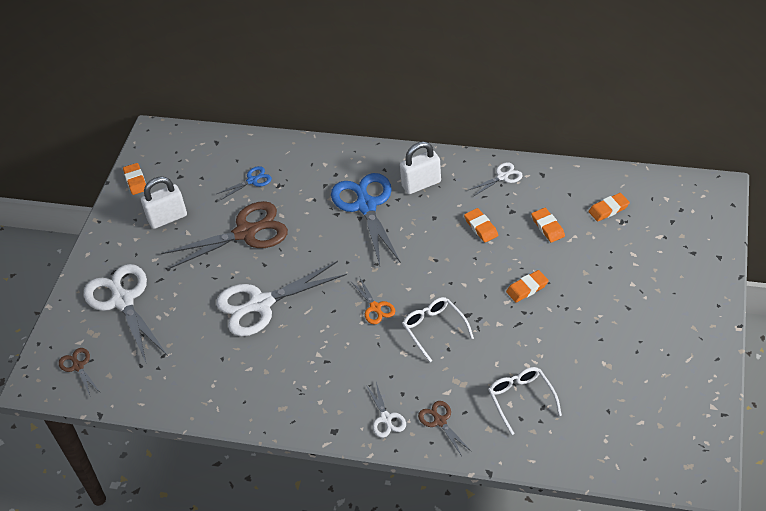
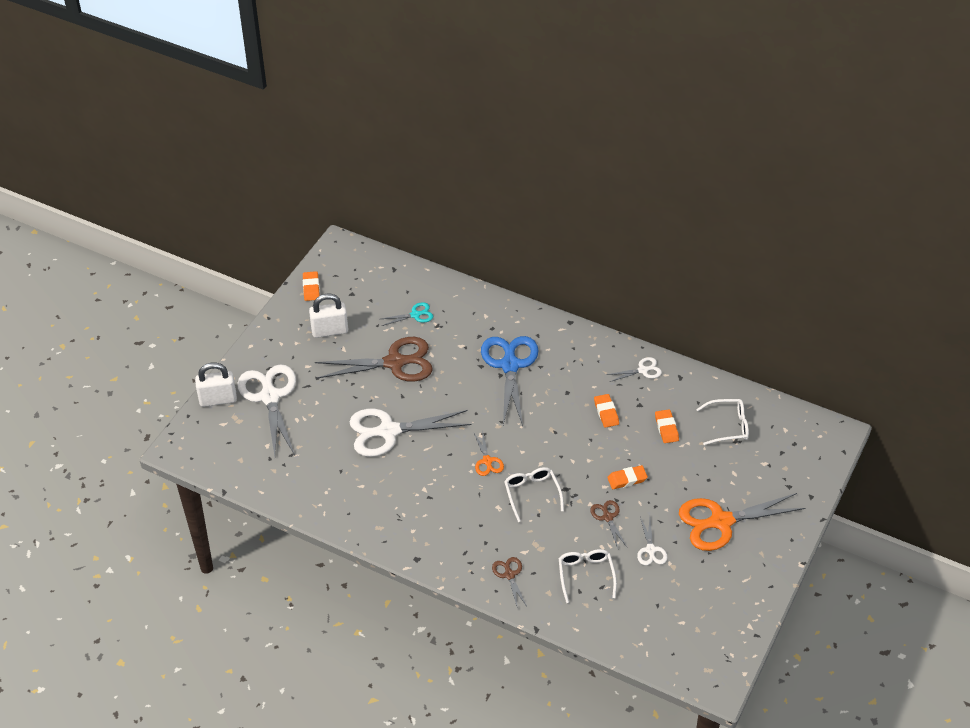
camera: 10 degrees right, 0 degrees up
brown scissors [59,348,100,395] -> brown scissors moved to [590,500,627,548]
blue scissors [216,166,272,200] -> turquoise scissors [381,302,433,326]
white scissors [366,382,406,438] -> white scissors moved to [637,517,667,565]
white padlock [400,141,441,194] -> white padlock moved to [195,363,237,407]
orange eraser [589,193,630,222] -> white glasses [696,399,749,445]
none -> orange scissors [679,493,806,551]

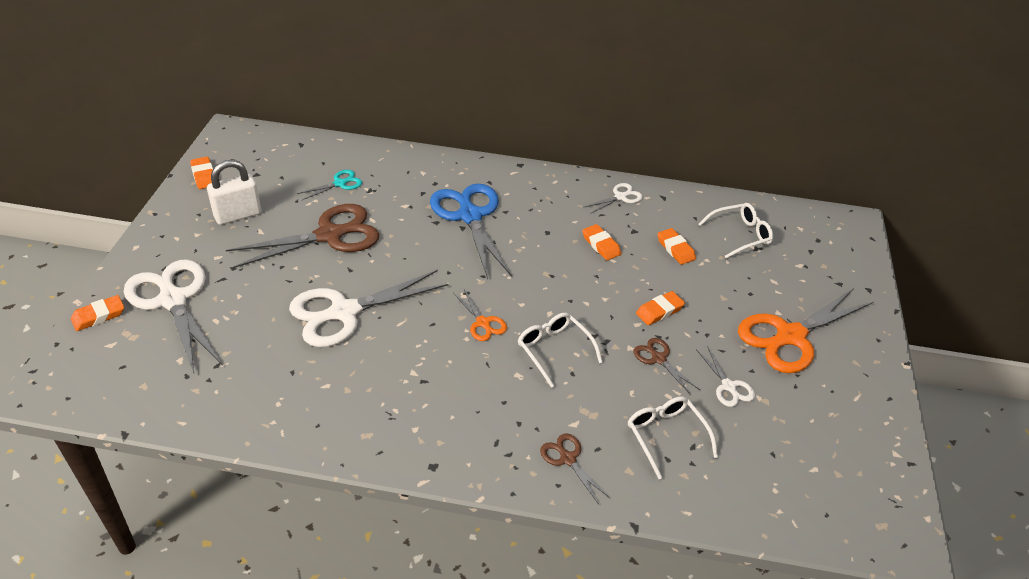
camera: 20 degrees left, 5 degrees down
white padlock [195,363,237,407] -> orange eraser [71,295,124,331]

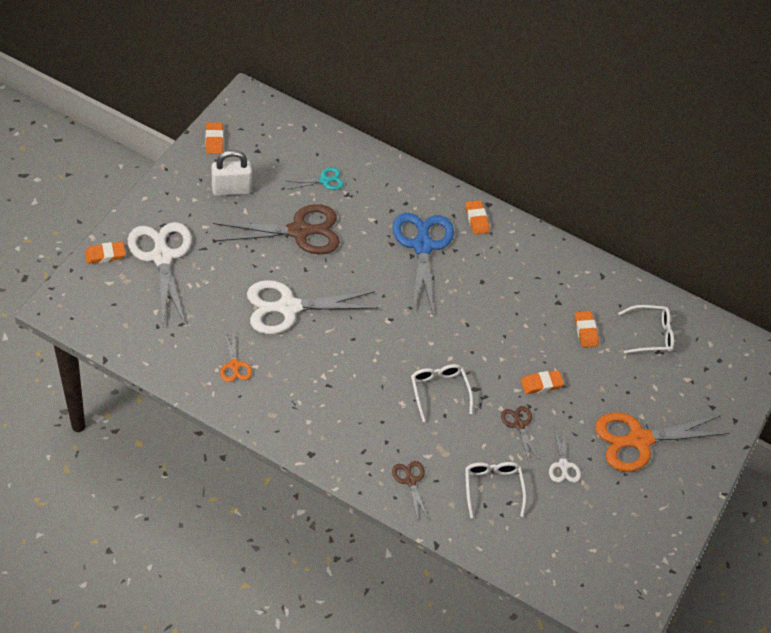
camera: 15 degrees right, 10 degrees up
orange scissors [453,289,507,341] -> orange scissors moved to [220,330,252,382]
orange eraser [582,224,621,260] -> orange eraser moved to [466,200,489,234]
white scissors [583,183,643,214] -> none

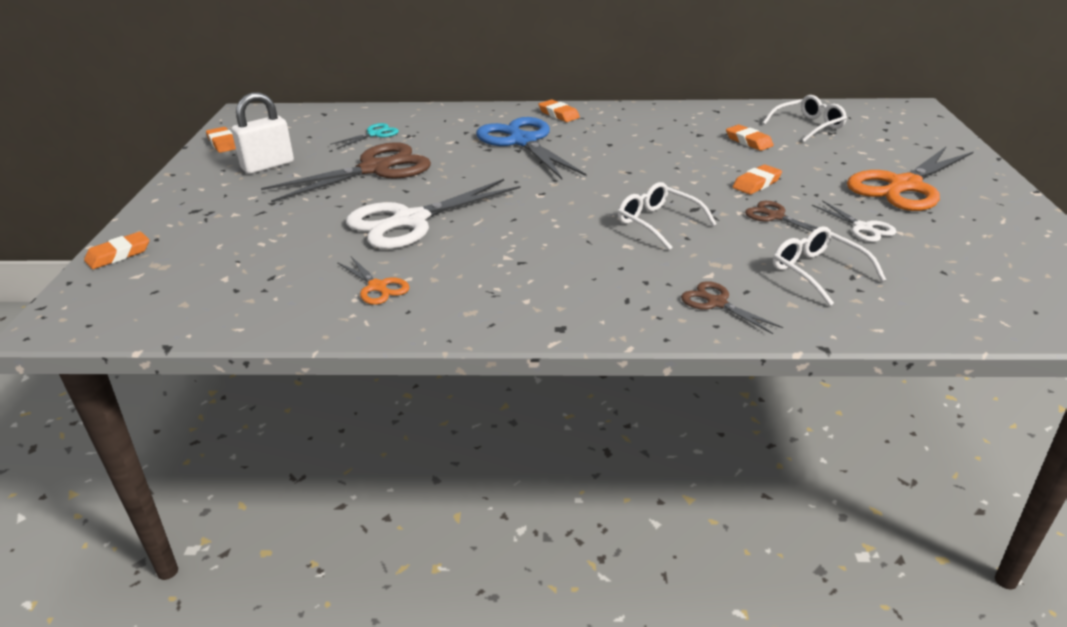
camera: 20 degrees left, 20 degrees down
white scissors [128,222,192,326] -> none

